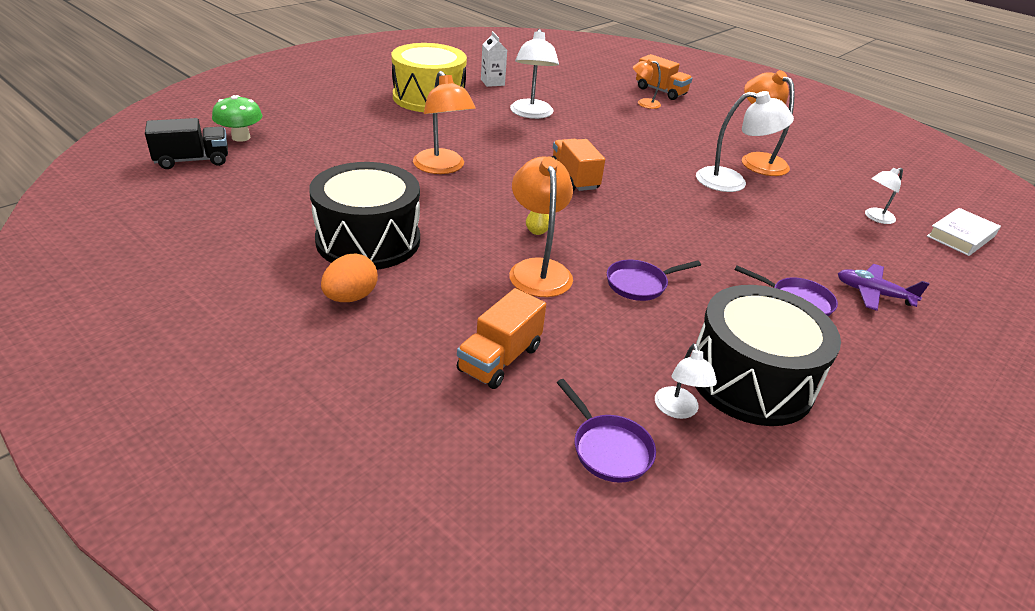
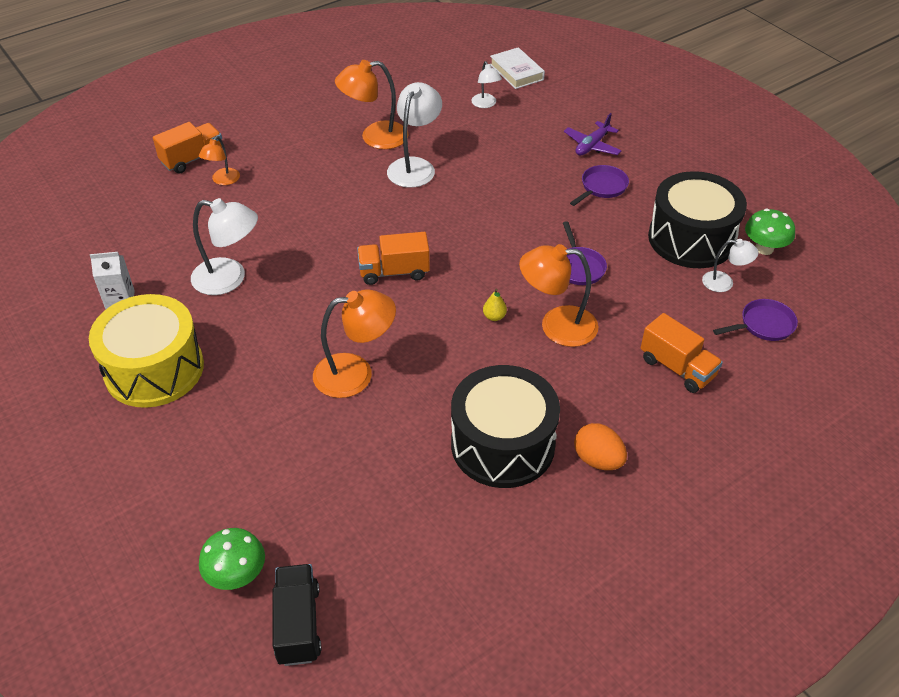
camera: 75 degrees left, 10 degrees up
none -> green mushroom [745,209,795,255]

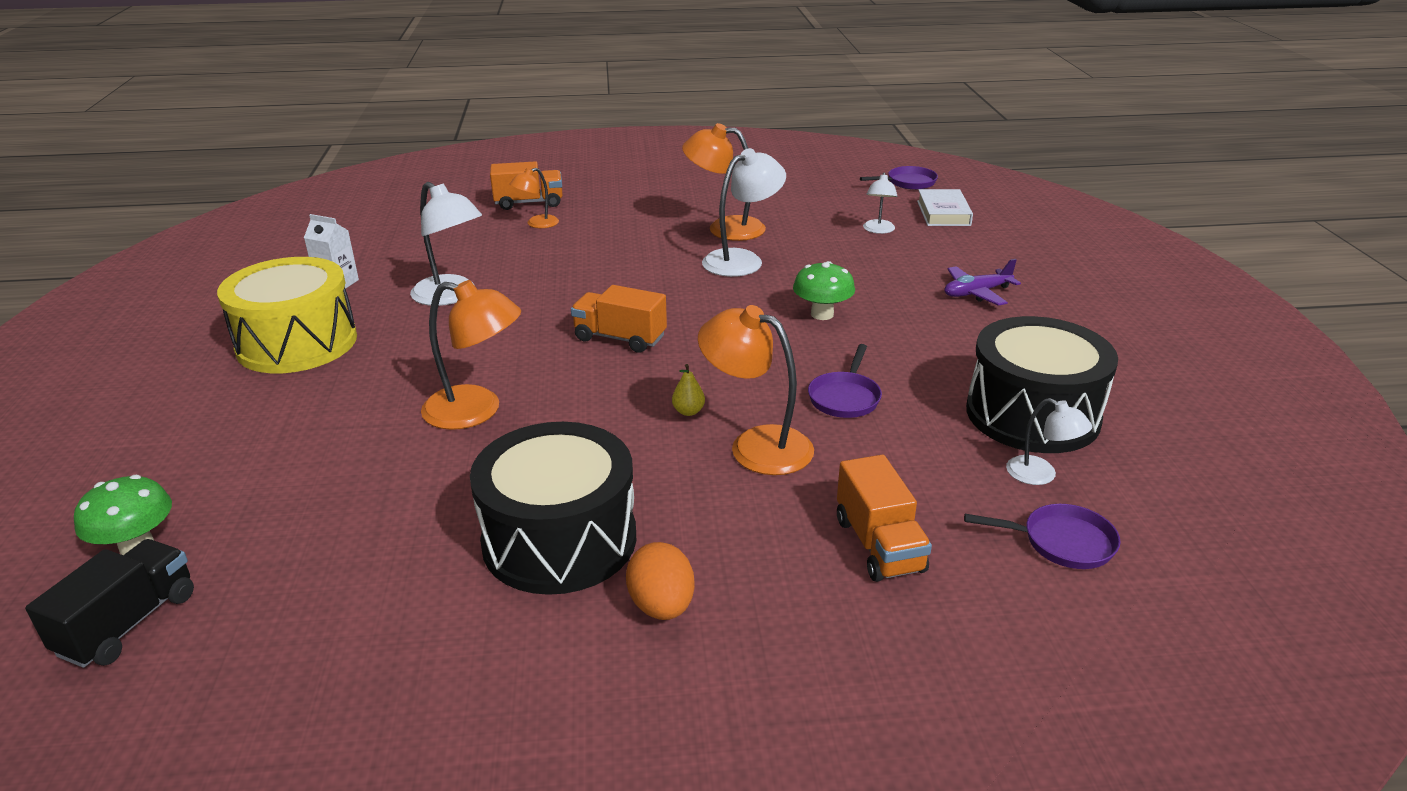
camera: 30 degrees right, 15 degrees down
purple pan [570,165,629,206] -> purple pan moved to [860,166,938,190]
green mushroom [745,209,795,255] -> green mushroom moved to [793,261,855,320]

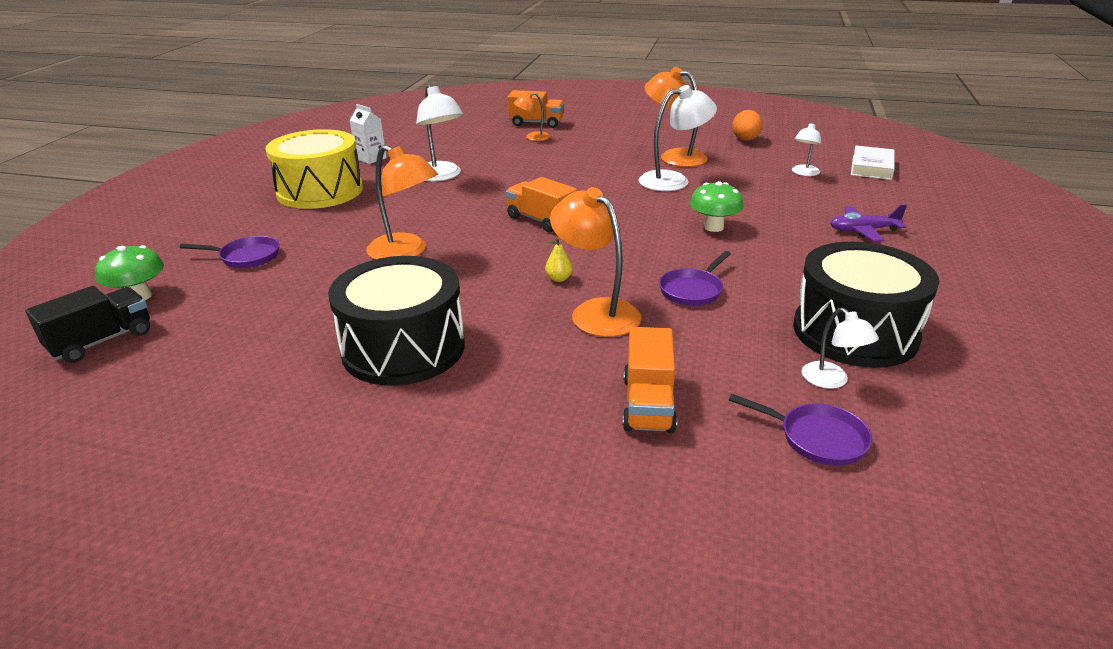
camera: 20 degrees right, 0 degrees up
orange egg [626,542,695,620] -> orange egg moved to [732,110,763,141]
purple pan [860,166,938,190] -> purple pan moved to [180,236,280,268]

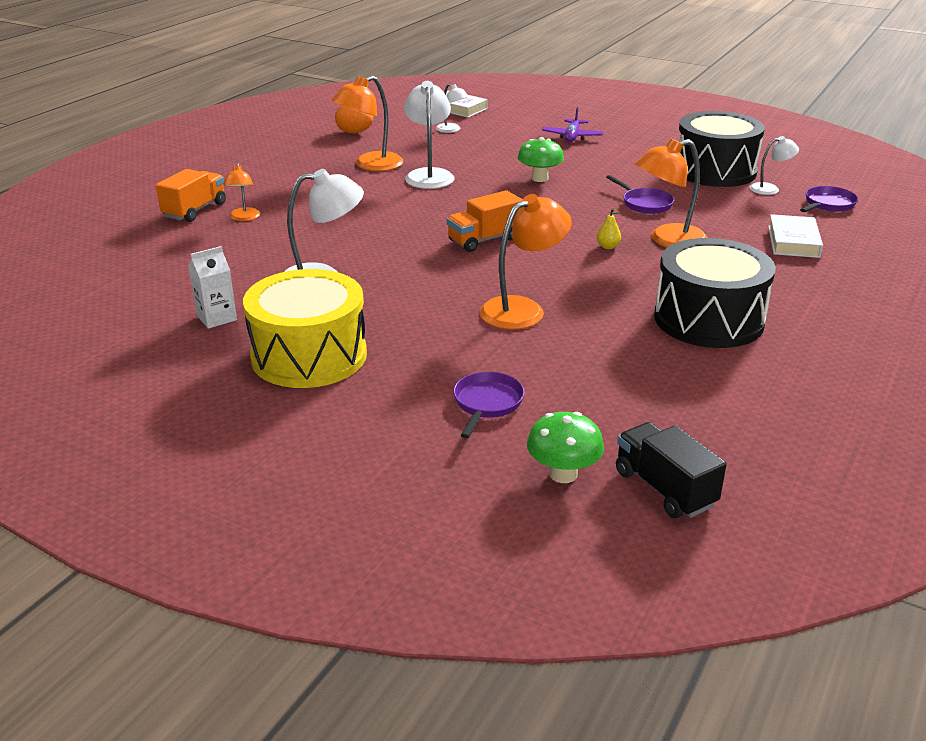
camera: 75 degrees left, 0 degrees up
orange truck [622,327,677,434] -> white book [768,214,823,258]

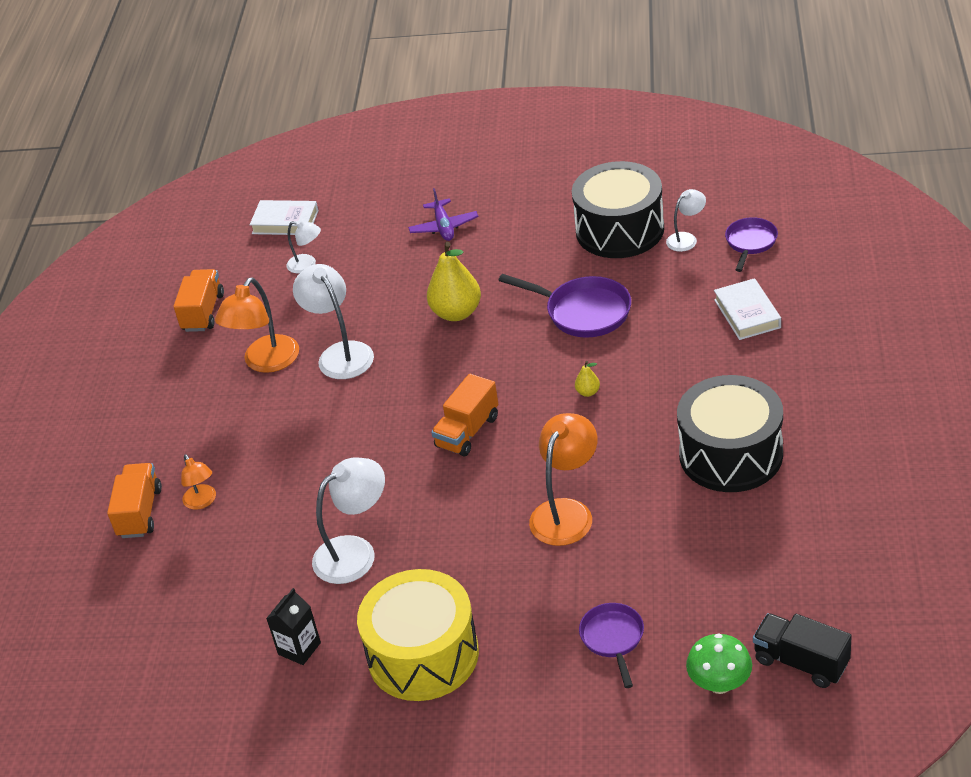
camera: 20 degrees left, 10 degrees up
white carton [188,246,237,329] -> black carton [266,588,321,665]
orange egg [335,105,373,133] -> orange truck [174,269,224,332]
green mushroom [518,137,564,182] -> yellow pear [427,242,481,321]
purple pan [606,175,674,214] -> purple pan [498,274,631,338], size x1.57
orange lamp [635,139,708,248] -> none

